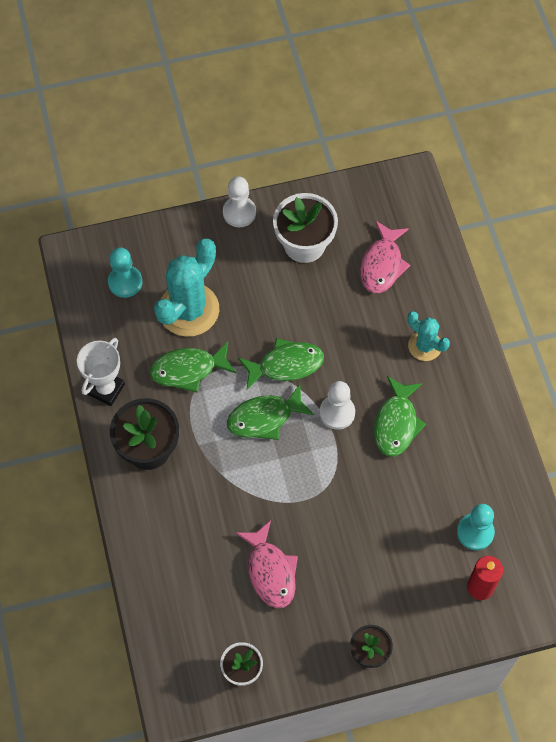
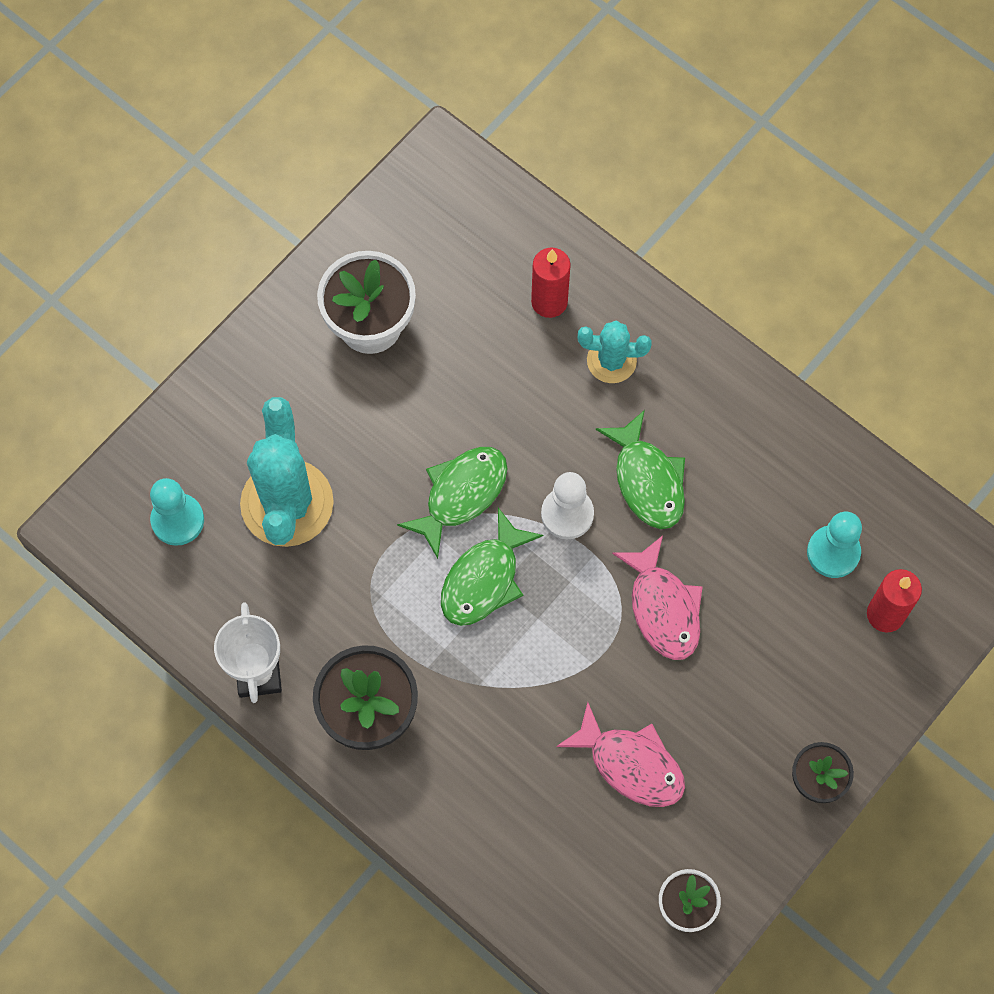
camera: 35 degrees left, 5 degrees up
green fish [150,342,236,392] -> none
white pawn [223,176,256,227] -> none
pink fish [360,221,411,293] -> pink fish moved to [612,535,703,660]
none -> red candle [531,248,571,318]

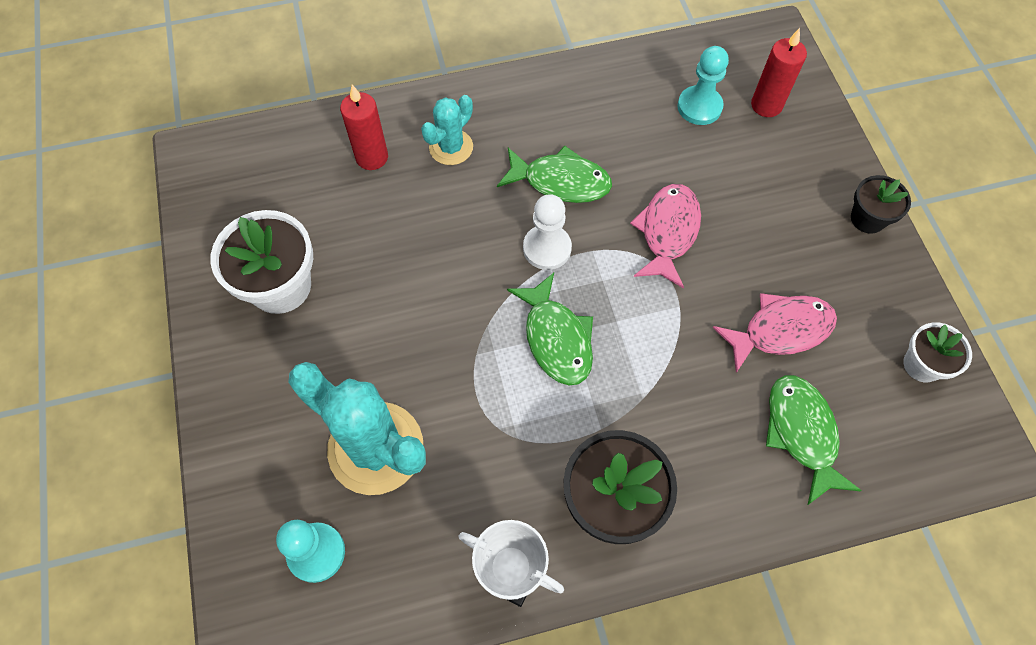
camera: 55 degrees left, 5 degrees down
green fish [397,447,508,559] -> green fish moved to [766,375,862,505]
pink fish [612,535,703,660] -> pink fish turned 90 degrees counterclockwise [630,184,701,289]

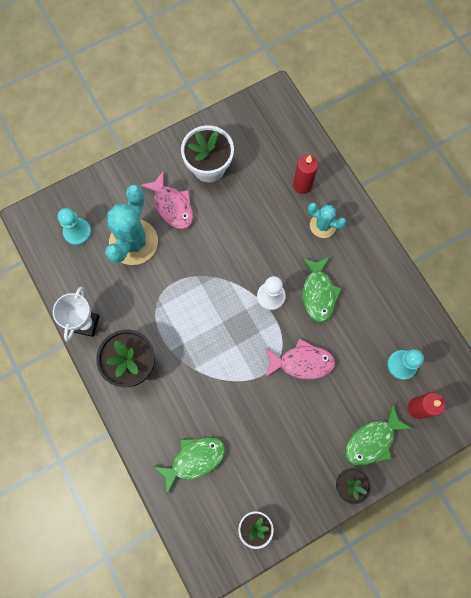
camera: 75 degrees right, 10 degrees up
green fish [507,273,593,385] -> green fish moved to [345,404,413,466]
pink fish [713,293,837,373] -> pink fish moved to [140,171,193,229]

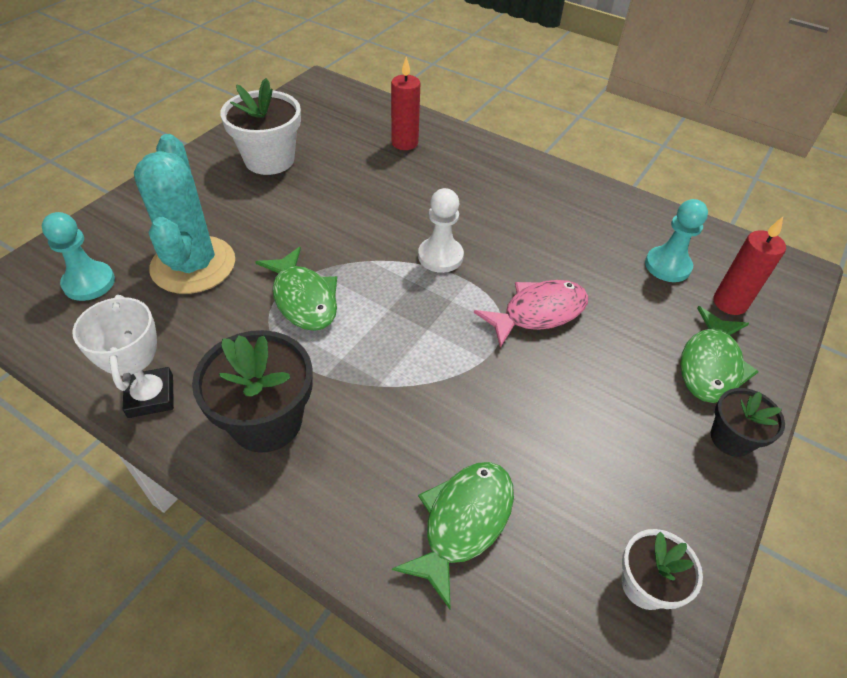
camera: 30 degrees left, 25 degrees down
pink fish [140,171,193,229] -> none
green fish [302,257,342,322] -> green fish moved to [256,247,337,331]
turquoise cactus [308,203,346,238] -> none

